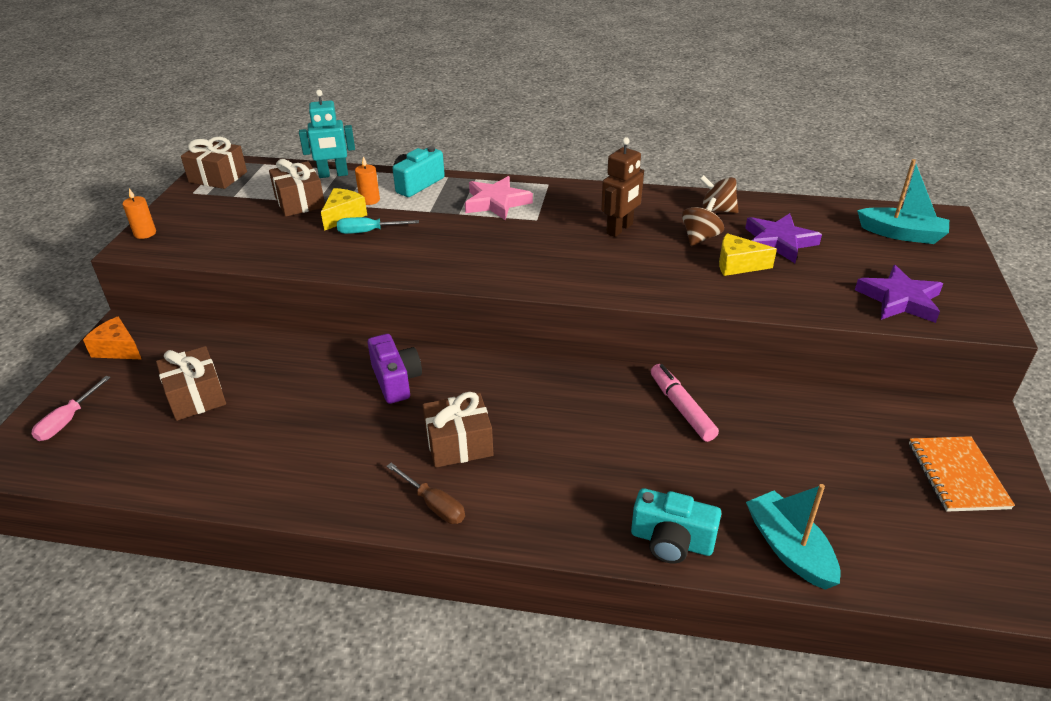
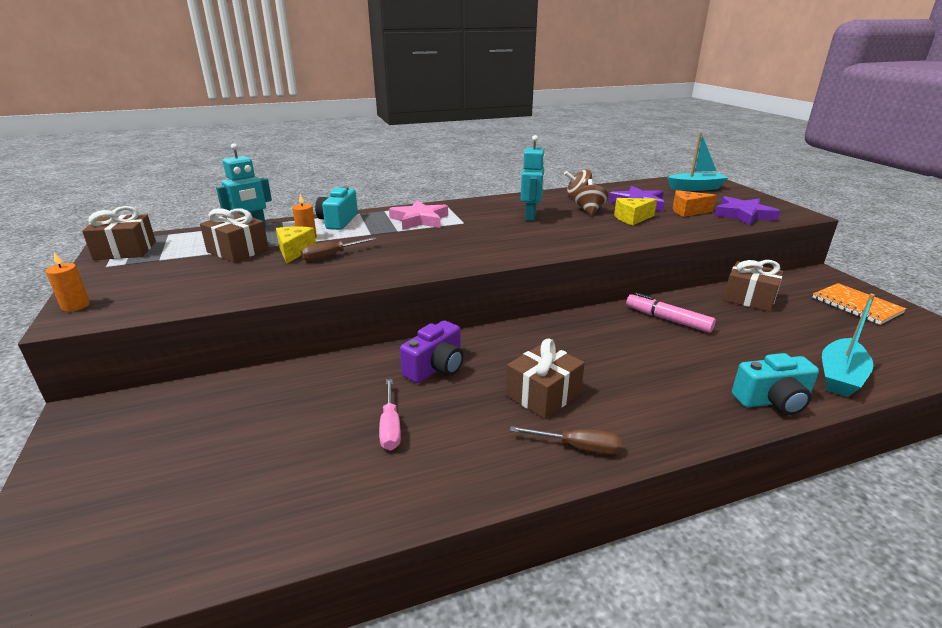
camera: 30 degrees left, 10 degrees down
pink screwdriver [31,376,111,441] -> pink screwdriver moved to [379,379,401,451]
orange cheese [83,316,142,360] -> orange cheese moved to [673,190,717,217]
brown gift [156,346,226,421] -> brown gift moved to [723,260,784,312]
turquoise screwdriver [337,217,419,234] -> brown screwdriver [301,237,376,261]
purple camera [368,334,422,404] -> purple camera turned 90 degrees clockwise [400,321,464,383]
brown robot [601,137,644,237] -> turquoise robot [521,135,545,221]
turquoise boat [746,484,841,590] -> turquoise boat turned 90 degrees counterclockwise [822,294,875,397]

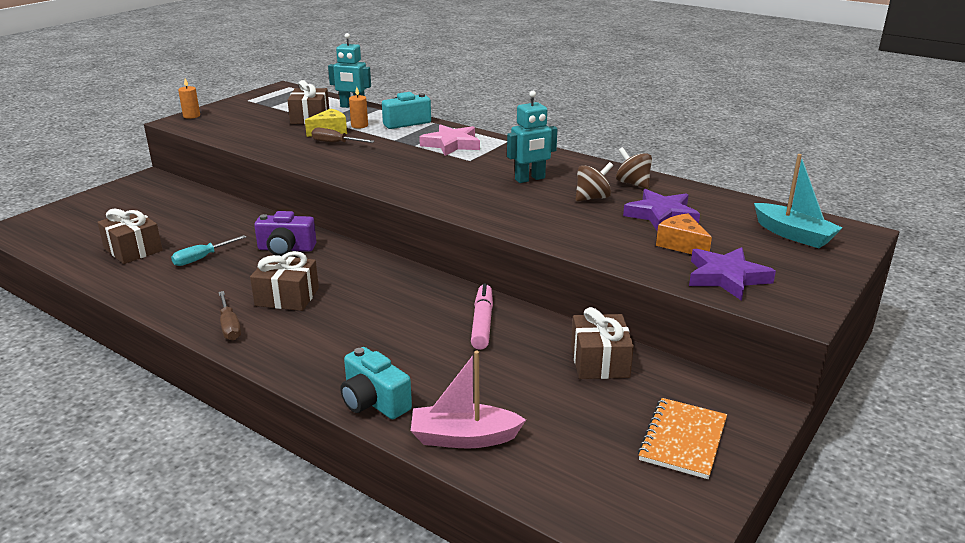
camera: 55 degrees right, 0 degrees up
brown gift [82,206,156,260] -> brown gift moved to [97,208,162,264]
pink screwdriver [379,379,401,451] -> turquoise screwdriver [171,235,246,266]
yellow cheese [614,198,657,225] -> none
turquoise boat [822,294,875,397] -> pink boat [411,351,526,449]

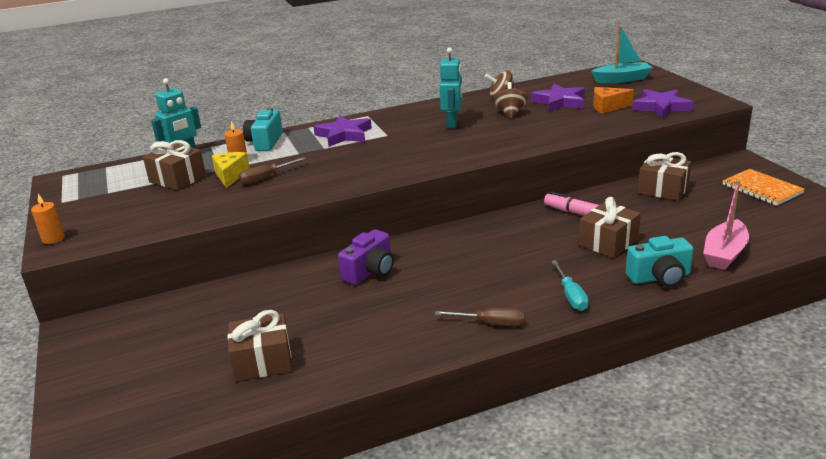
camera: 55 degrees left, 0 degrees up
turquoise screwdriver [171,235,246,266] -> turquoise screwdriver moved to [551,260,589,311]
brown gift [250,251,319,311] -> brown gift moved to [579,197,641,258]
pink star [419,124,480,156] -> purple star [313,115,372,147]

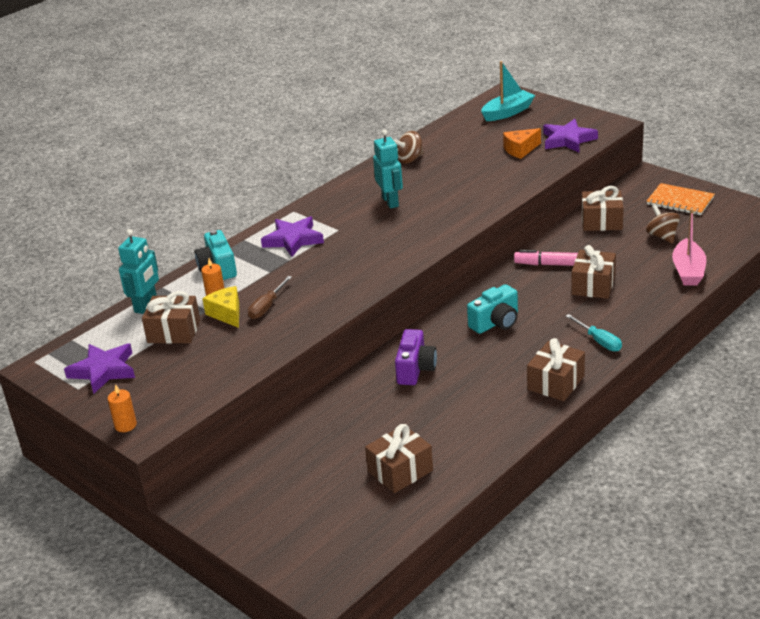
camera: 25 degrees left, 5 degrees up
brown screwdriver [435,308,524,326] -> brown gift [527,338,585,401]
brown spinning top [493,82,528,118] -> brown spinning top moved to [646,204,680,244]
purple star [531,84,585,112] -> purple star moved to [64,343,135,394]
turquoise camera [625,236,694,287] -> turquoise camera moved to [467,284,518,334]

